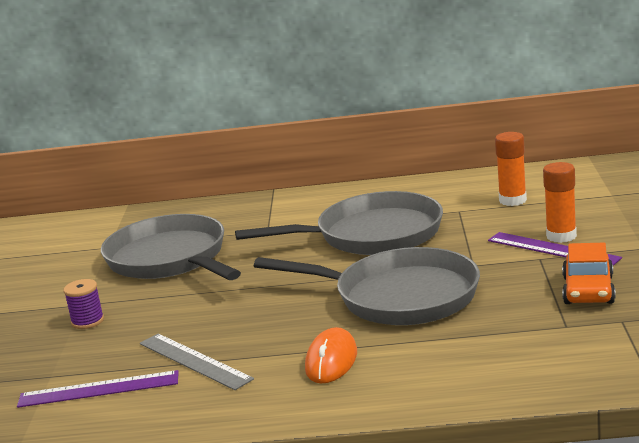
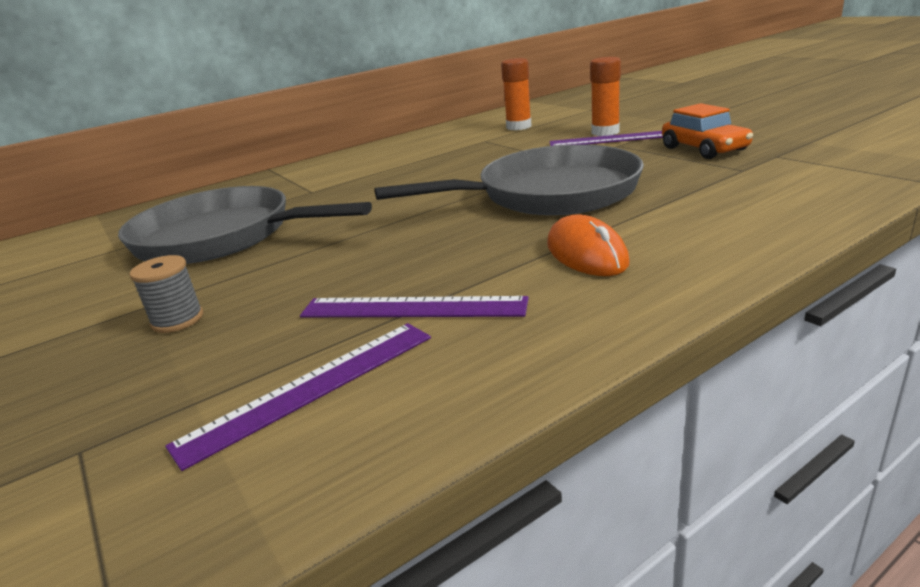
camera: 35 degrees left, 5 degrees up
purple spool [63,279,104,329] -> grey spool [129,255,203,333]
grey ruler [140,334,254,390] -> purple ruler [300,296,529,317]
grey pan [235,191,443,255] -> none

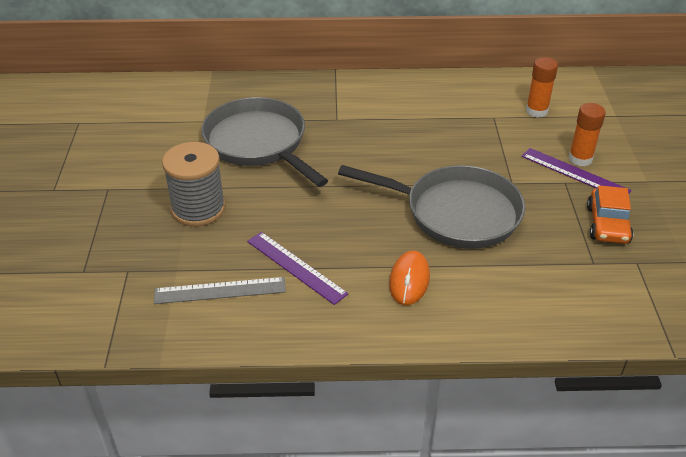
camera: 30 degrees right, 15 degrees up
grey spool [129,255,203,333] -> grey spool [162,142,226,227], size x1.98
purple ruler [166,323,431,471] -> grey ruler [154,277,286,304]

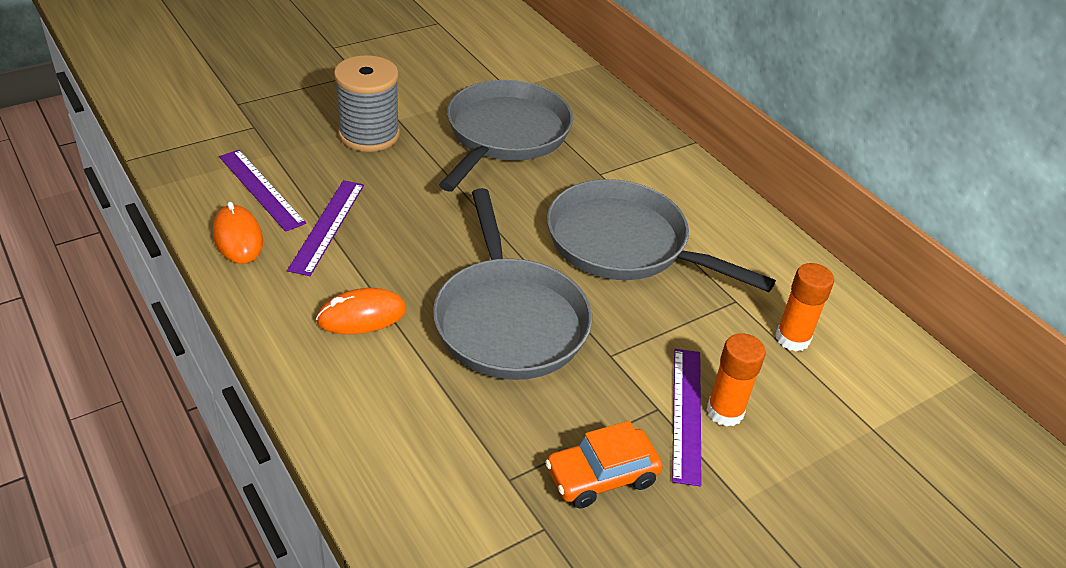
camera: 55 degrees right, 0 degrees up
grey ruler [154,277,286,304] -> purple ruler [219,150,306,232]
none -> orange mouse [213,202,263,264]
none -> grey pan [547,179,776,292]

